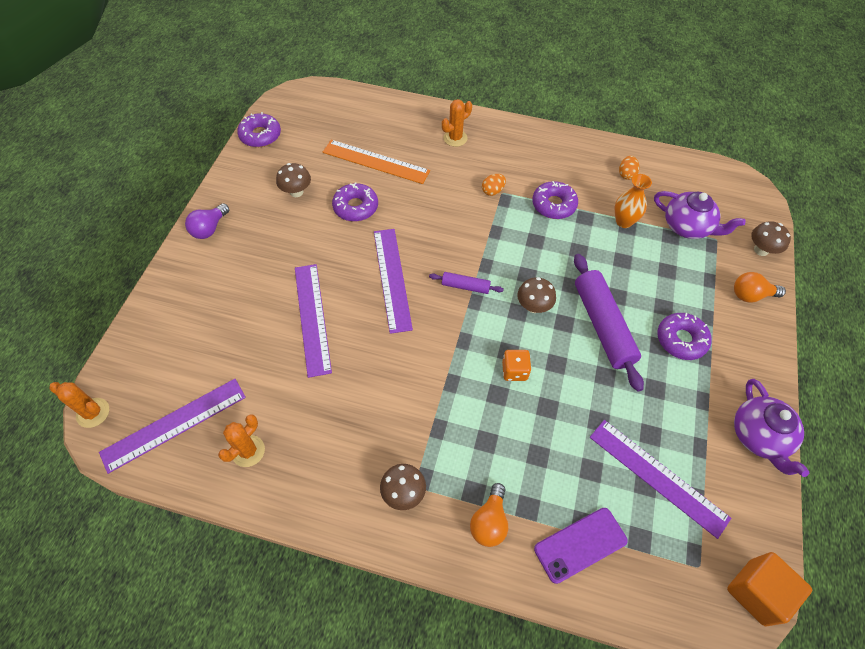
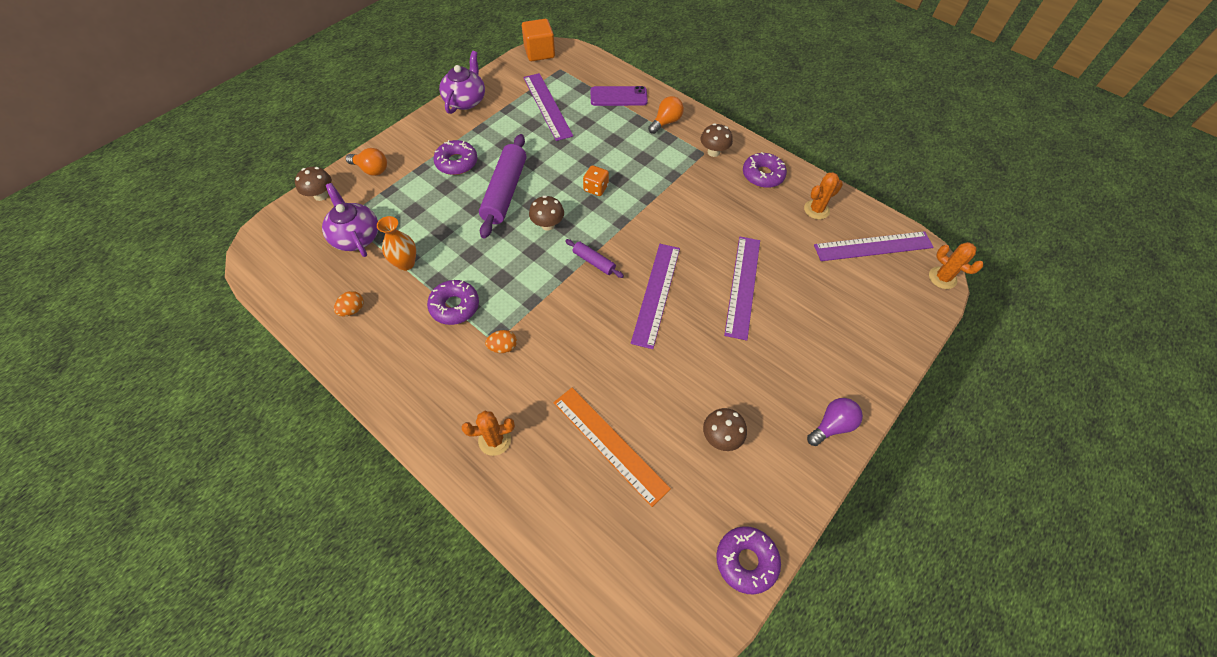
camera: 155 degrees left, 0 degrees up
purple donut [332,182,378,221] -> purple donut moved to [743,152,787,188]

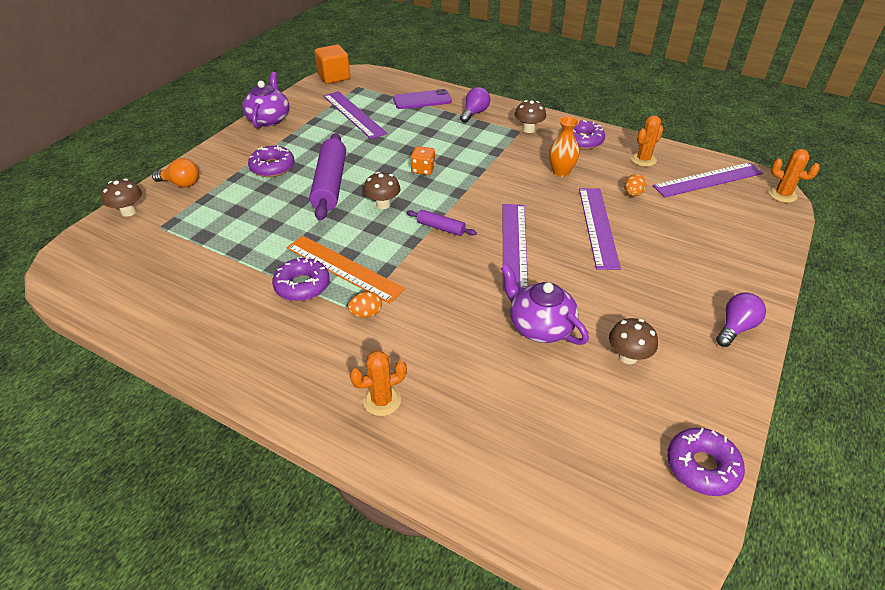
camera: 10 degrees left, 15 degrees down
purple teapot [322,183,378,257] -> purple teapot moved to [501,264,589,345]
orange egg [334,291,364,316] -> orange egg moved to [624,174,647,197]
orange vase [377,216,416,271] -> orange vase moved to [549,116,579,177]
orange ruler [554,388,671,507] -> orange ruler moved to [286,236,405,304]
orange light bulb [648,96,684,134] -> purple light bulb [460,87,490,123]

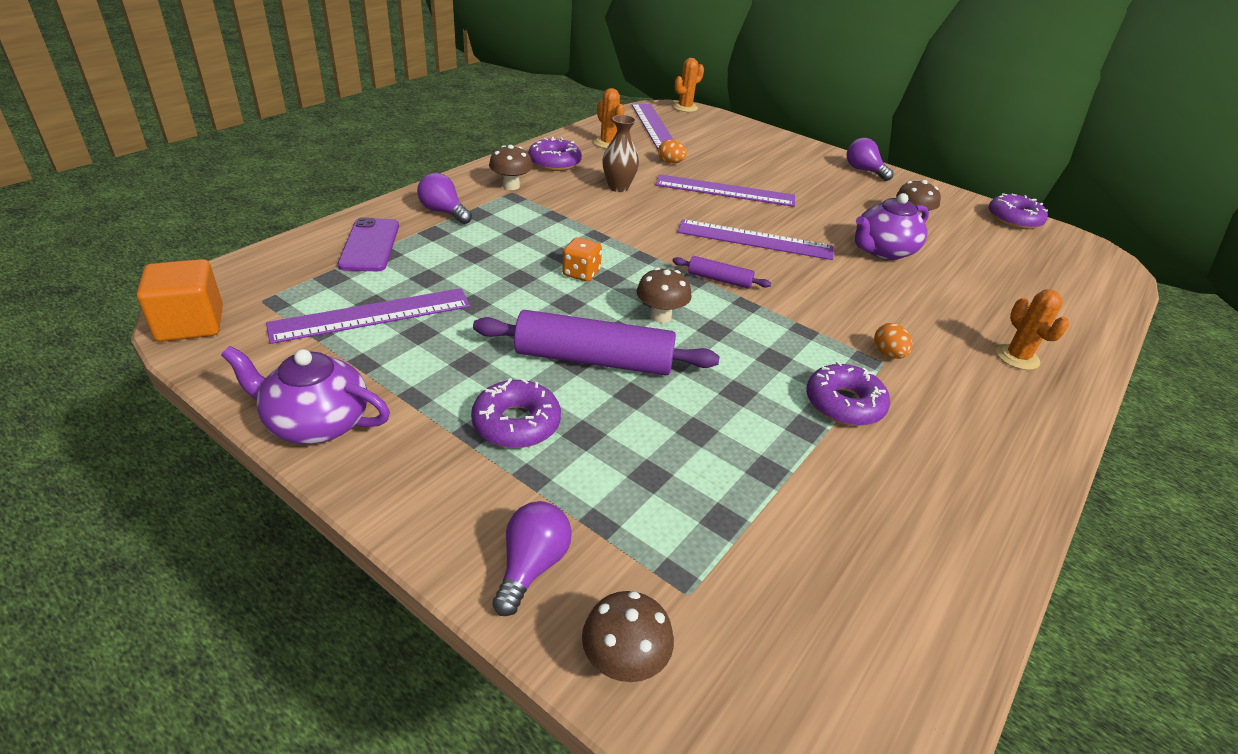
camera: 85 degrees left, 5 degrees down
orange light bulb [152,158,199,187] -> purple light bulb [492,501,572,616]
orange ruler [286,236,405,304] -> none
purple rolling pin [407,210,477,236] -> purple rolling pin turned 75 degrees clockwise [672,256,771,289]
orange vase [549,116,579,177] -> brown vase [602,115,639,192]

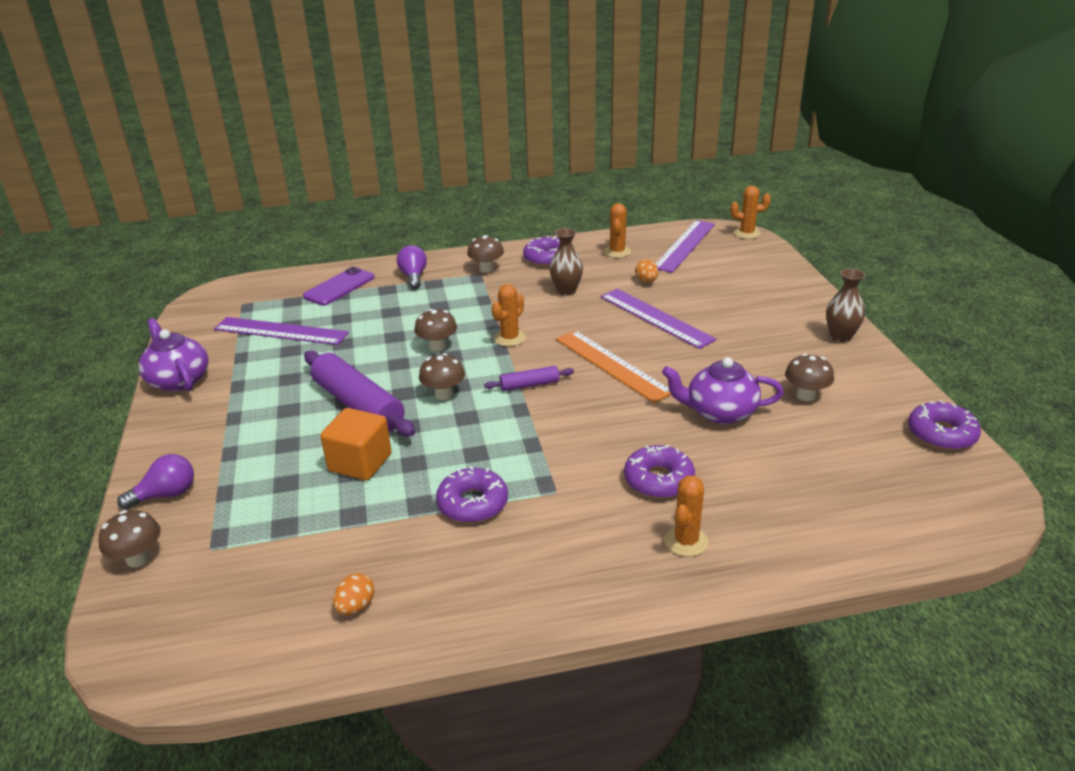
camera: 45 degrees right, 5 degrees down
orange cube [137,259,223,342] -> orange cube moved to [320,408,392,480]
purple donut [471,378,561,448] -> purple donut moved to [624,445,695,498]
orange dice [562,237,602,282] -> brown mushroom [414,309,457,352]
purple rolling pin [672,256,771,289] -> purple rolling pin turned 75 degrees counterclockwise [484,366,574,391]
purple ruler [678,219,833,260] -> orange ruler [556,330,671,403]
purple light bulb [847,138,894,181] -> brown vase [826,268,865,343]
orange egg [874,323,912,359] -> orange egg moved to [333,573,375,615]
none -> orange cactus [492,284,526,347]

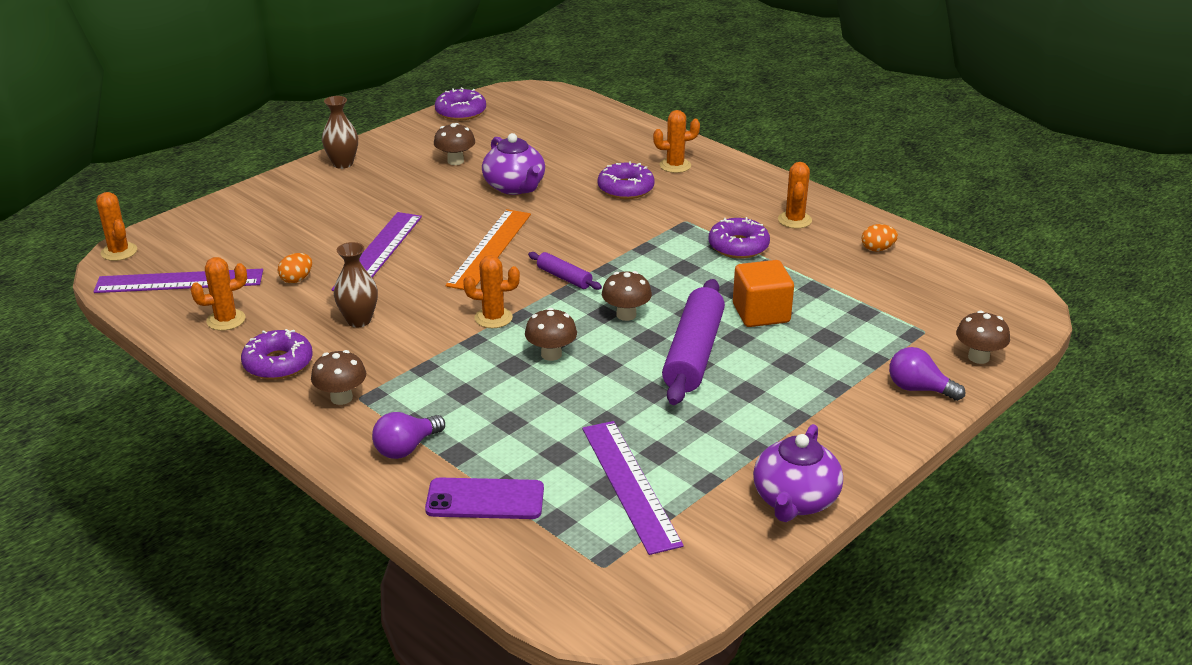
camera: 125 degrees left, 0 degrees up
none -> orange cactus [778,162,812,228]

